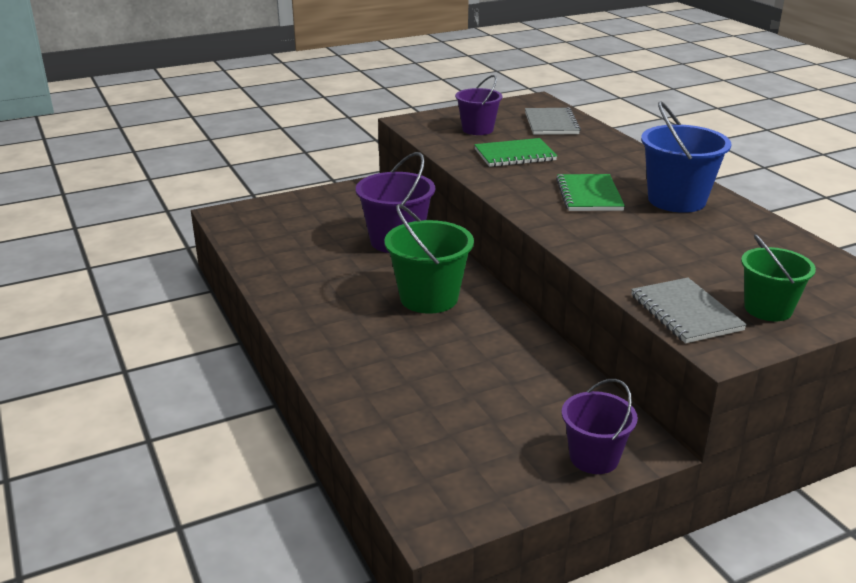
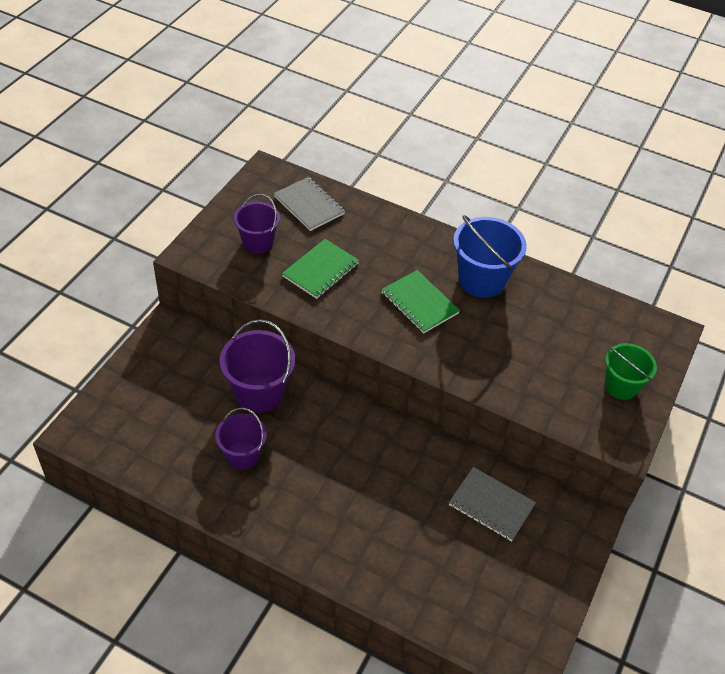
camera: 40 degrees left, 20 degrees up
green bucket [384,204,474,314] -> none
purple bucket [562,379,638,474] -> purple bucket moved to [215,408,267,470]
grey notebook [631,278,747,343] -> grey notebook moved to [449,467,536,541]

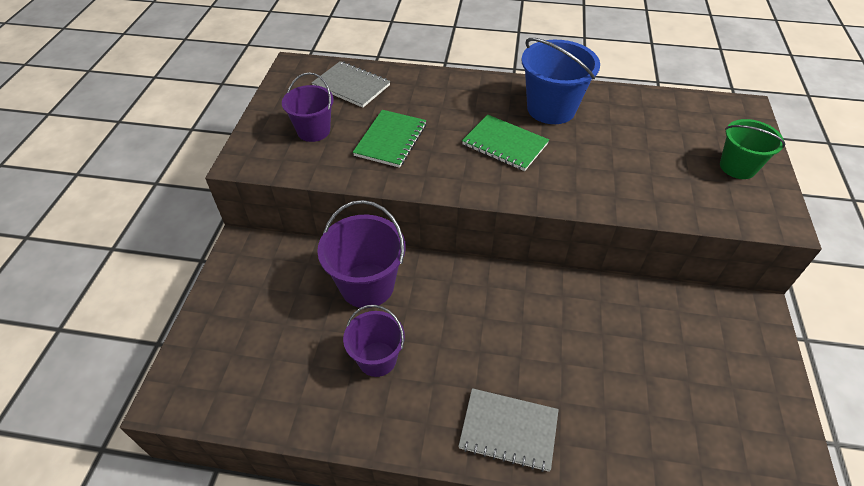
camera: 15 degrees left, 0 degrees up
grey notebook [449,467,536,541] -> grey notebook moved to [458,388,559,472]

